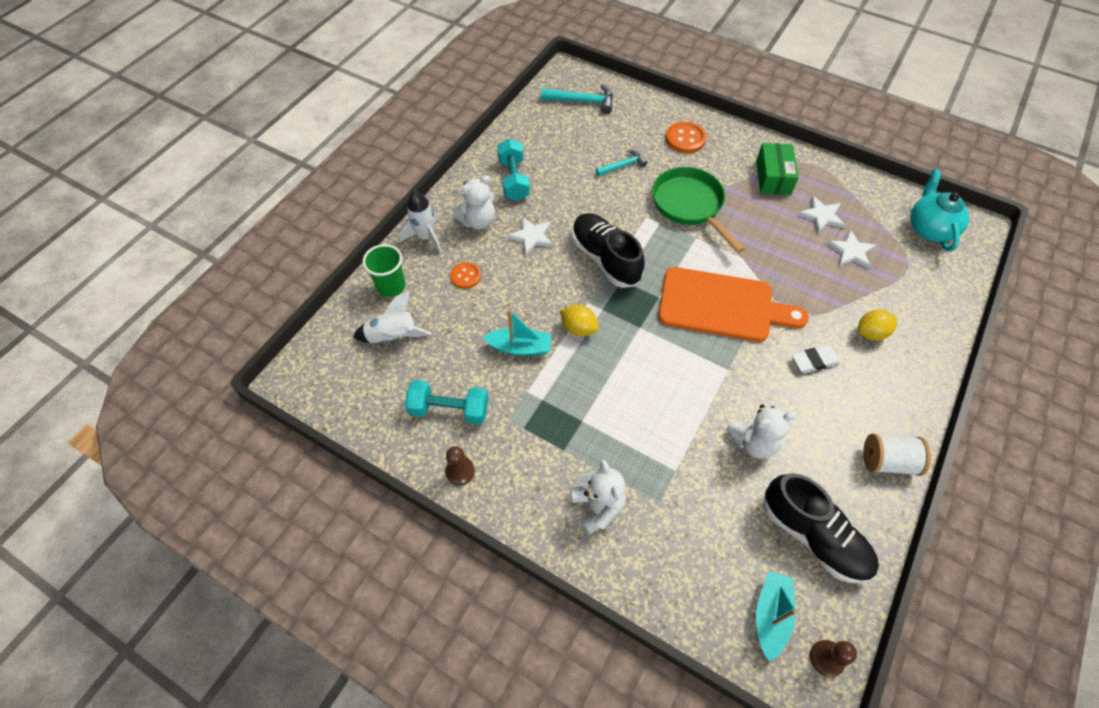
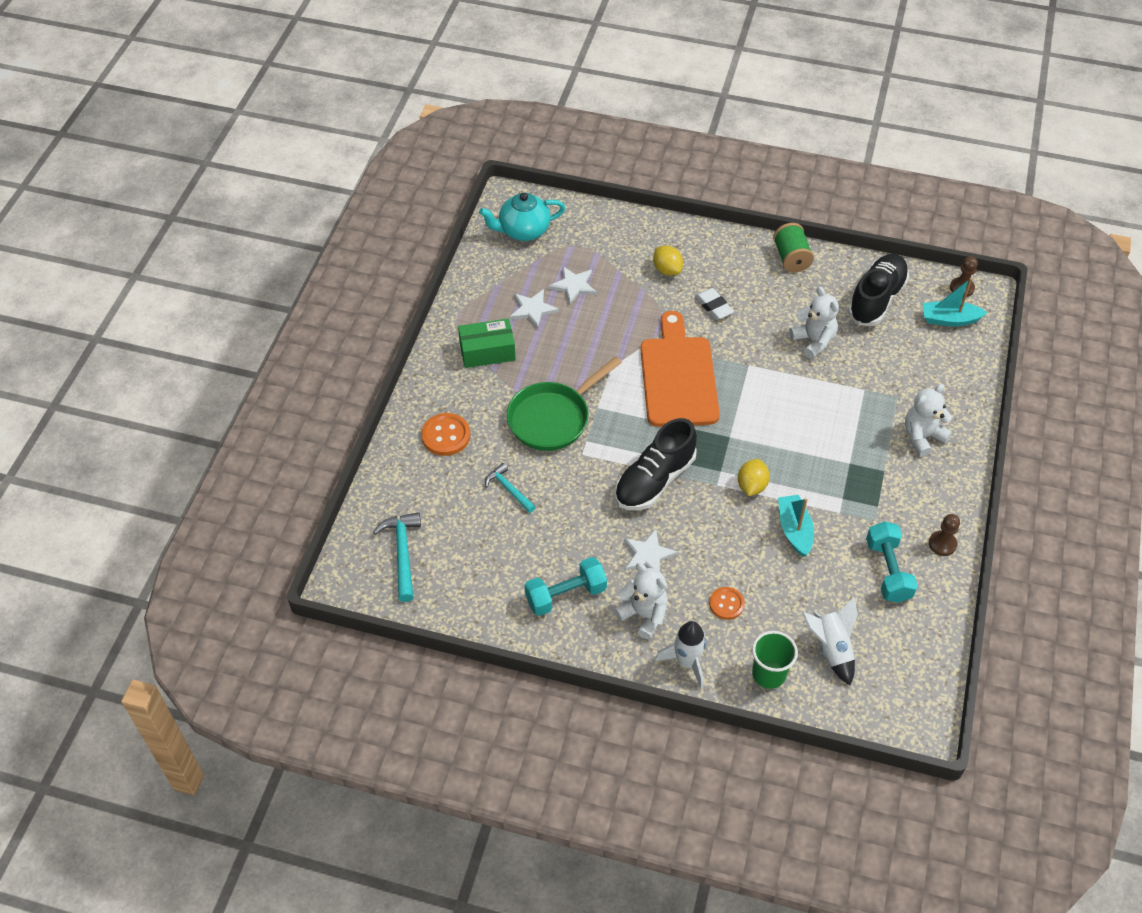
camera: 105 degrees left, 5 degrees down
white spool [863,433,931,476] -> green spool [773,223,814,273]

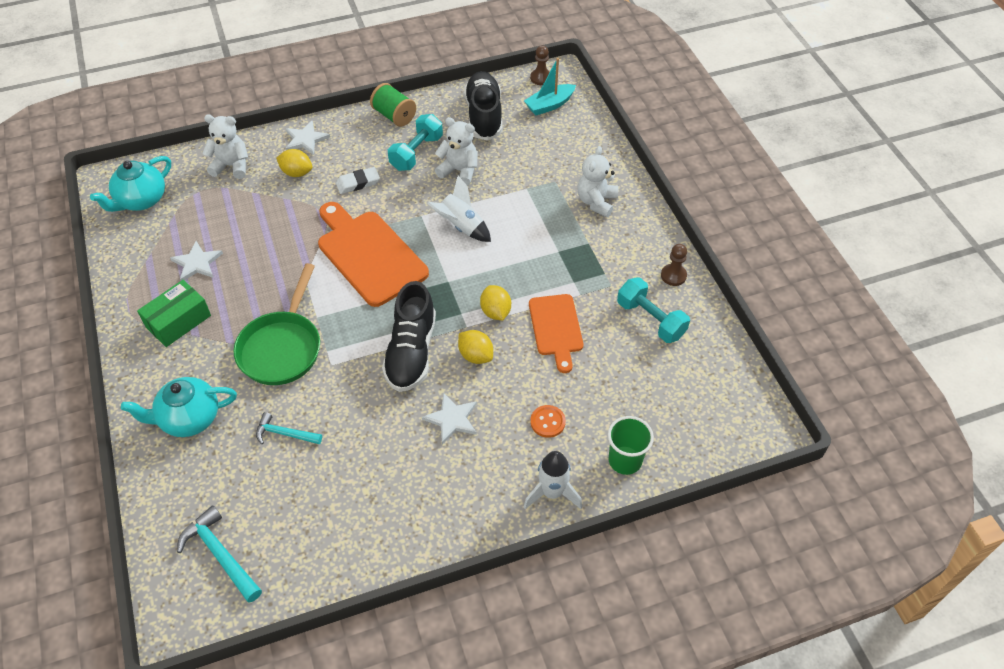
camera: 35 degrees left, 0 degrees up
orange button [421,413,470,456] -> turquoise teapot [121,377,237,437]
turquoise dumbbell [525,557,607,616] -> turquoise dumbbell moved to [388,114,443,171]
white star [548,266,597,305] -> white star moved to [285,120,330,155]
white teddy bear [614,563,668,639] -> white teddy bear moved to [202,114,248,179]
white eraser [695,288,734,320] -> white eraser turned 45 degrees counterclockwise [336,167,380,194]
turquoise boat [778,495,814,557] -> orange cutting board [529,294,583,373]
white rocket [801,597,858,685] -> white rocket moved to [427,176,491,242]
none -> yellow lemon [458,330,493,364]

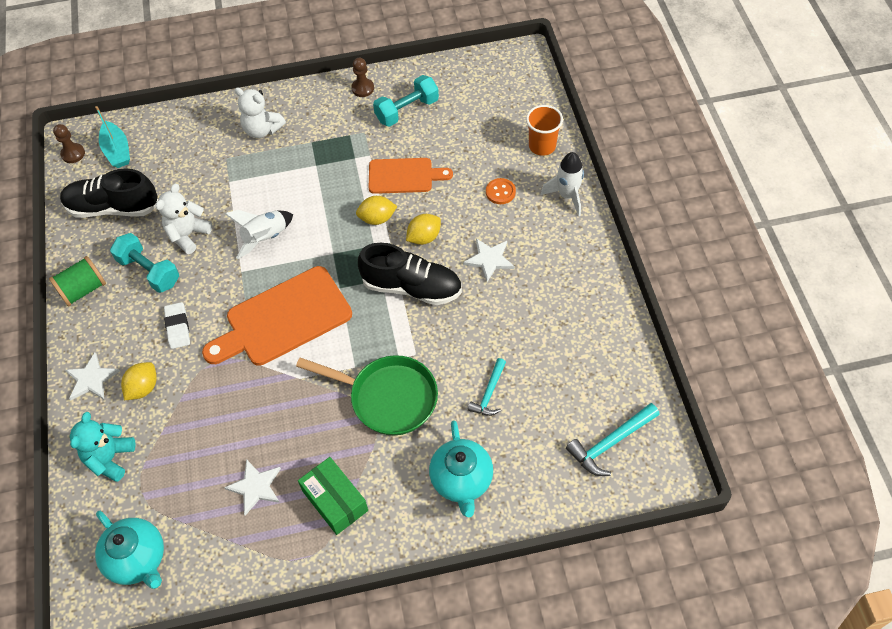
camera: 80 degrees left, 5 degrees up
white teddy bear [202,114,248,179] -> turquoise teddy bear [70,412,135,482]
green cup [608,416,654,475] -> orange cup [526,105,563,156]

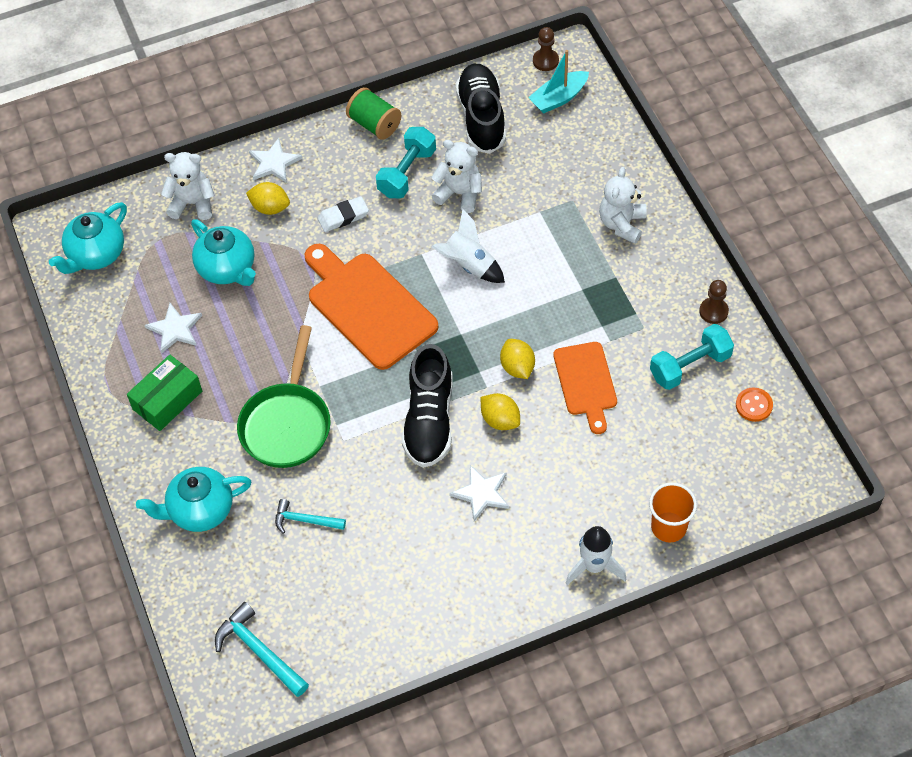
camera: 80 degrees right, 0 degrees up
turquoise teddy bear [70,412,135,482] -> white teddy bear [161,152,215,220]
turquoise dumbbell [373,75,439,127] -> turquoise dumbbell turned 75 degrees counterclockwise [650,324,734,390]
orange button [486,178,516,204] -> orange button moved to [736,388,773,422]
none -> turquoise teapot [191,219,256,286]

